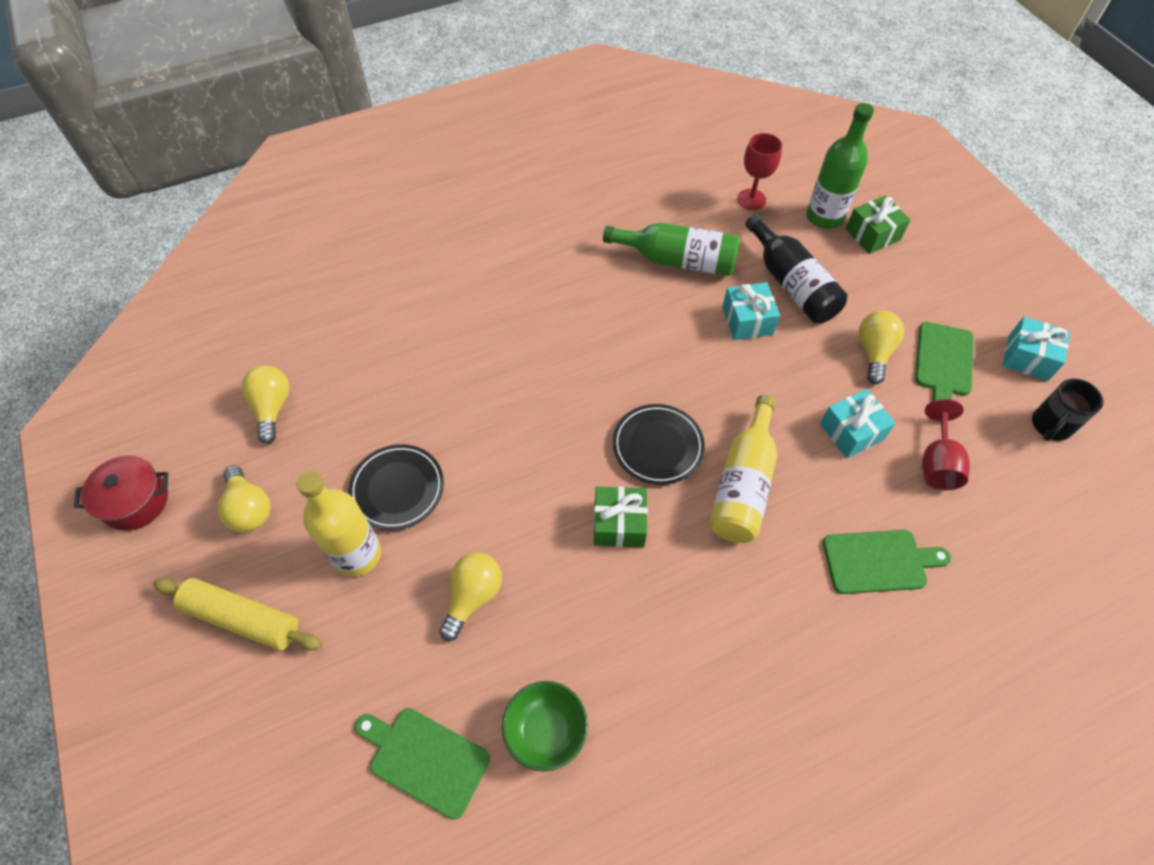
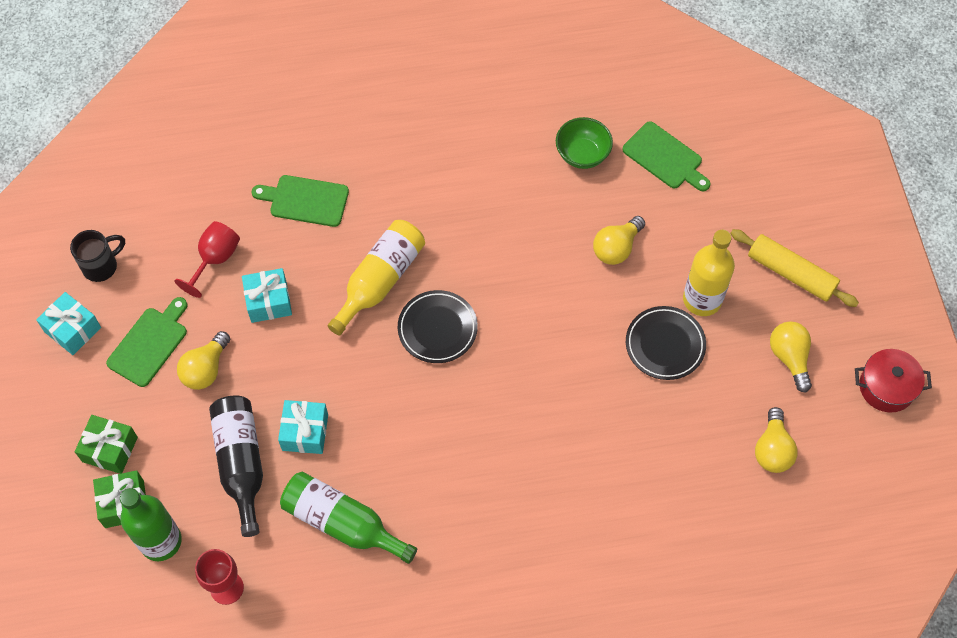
camera: 165 degrees left, 5 degrees up
green gift [594,487,648,547] -> green gift moved to [75,415,138,474]

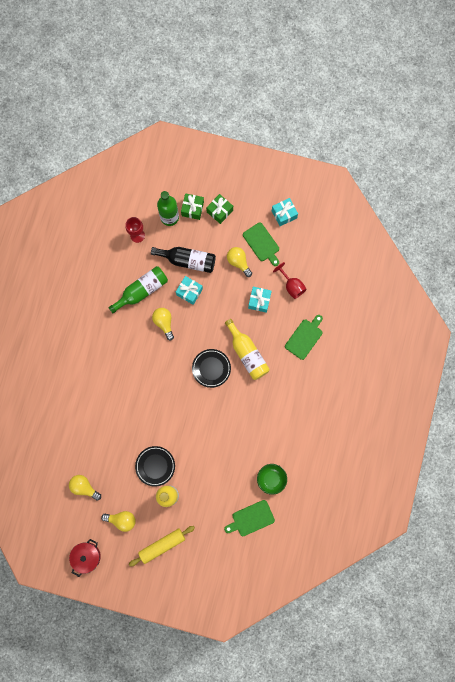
camera: 115 degrees right, 15 degrees up
black mug [70,230,125,282] -> none
yellow light bulb [593,216,645,265] -> yellow light bulb moved to [152,308,174,341]

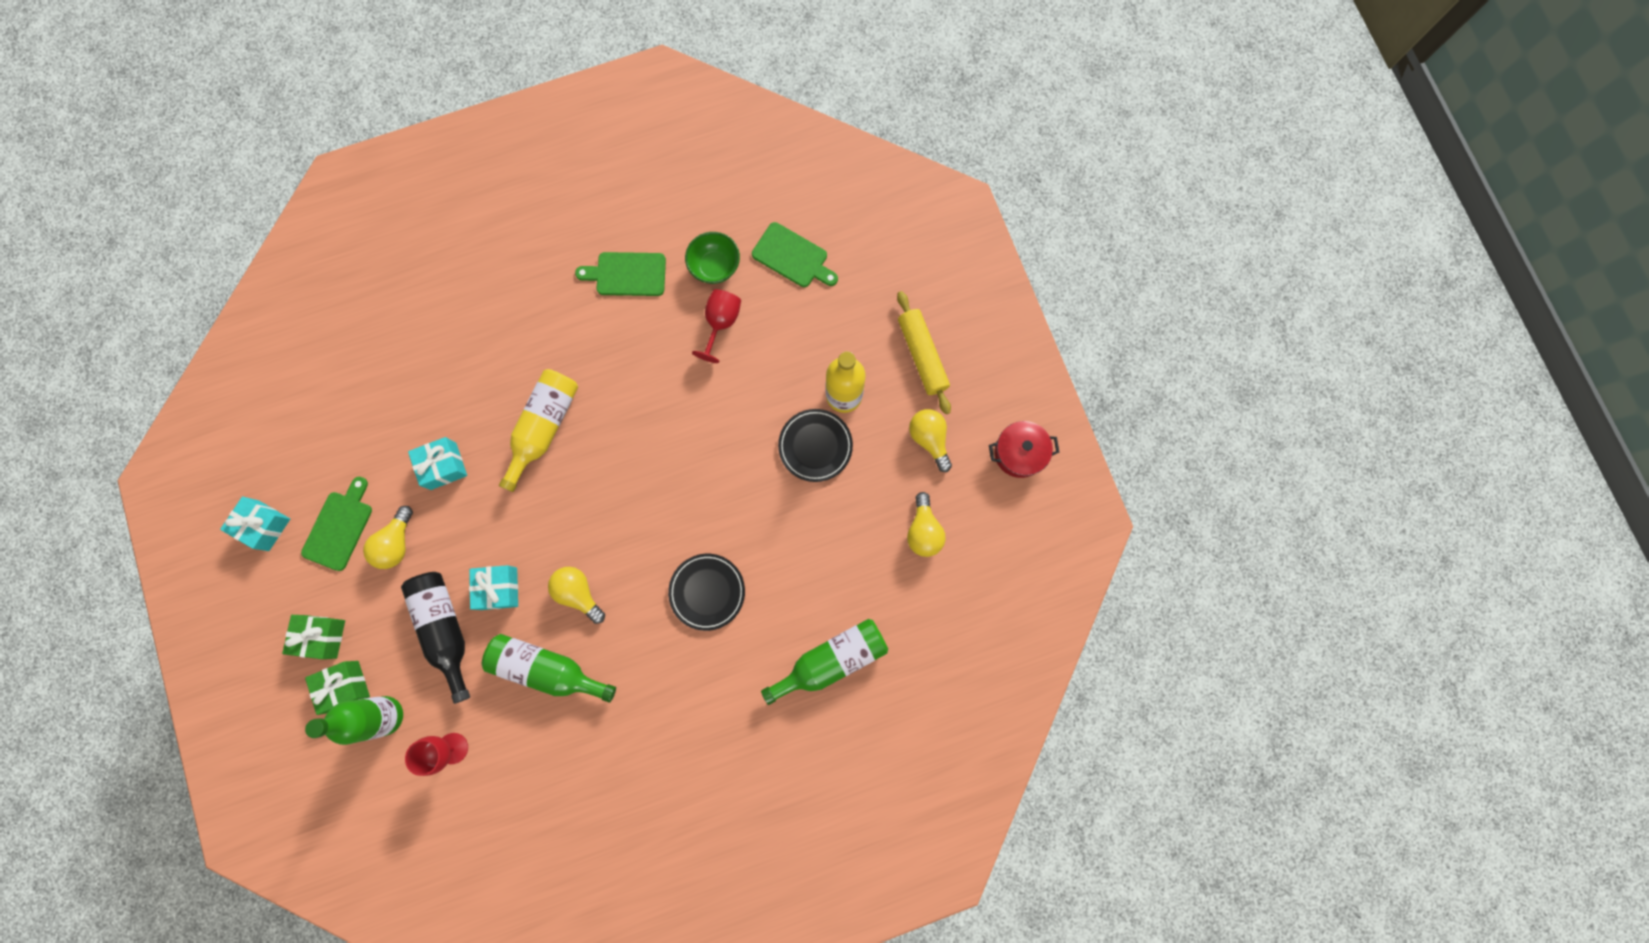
camera: 125 degrees left, 0 degrees up
yellow rolling pin [129,526,195,567] -> yellow rolling pin turned 45 degrees clockwise [897,291,951,414]
yellow light bulb [152,308,174,341] -> yellow light bulb turned 105 degrees clockwise [548,567,605,624]
black plate [192,349,231,388] -> black plate moved to [668,554,745,631]
red goblet [273,262,307,299] -> red goblet moved to [692,289,741,363]
green cutting board [285,315,323,360] -> green cutting board moved to [575,252,666,296]
none -> green bottle [761,619,888,705]

